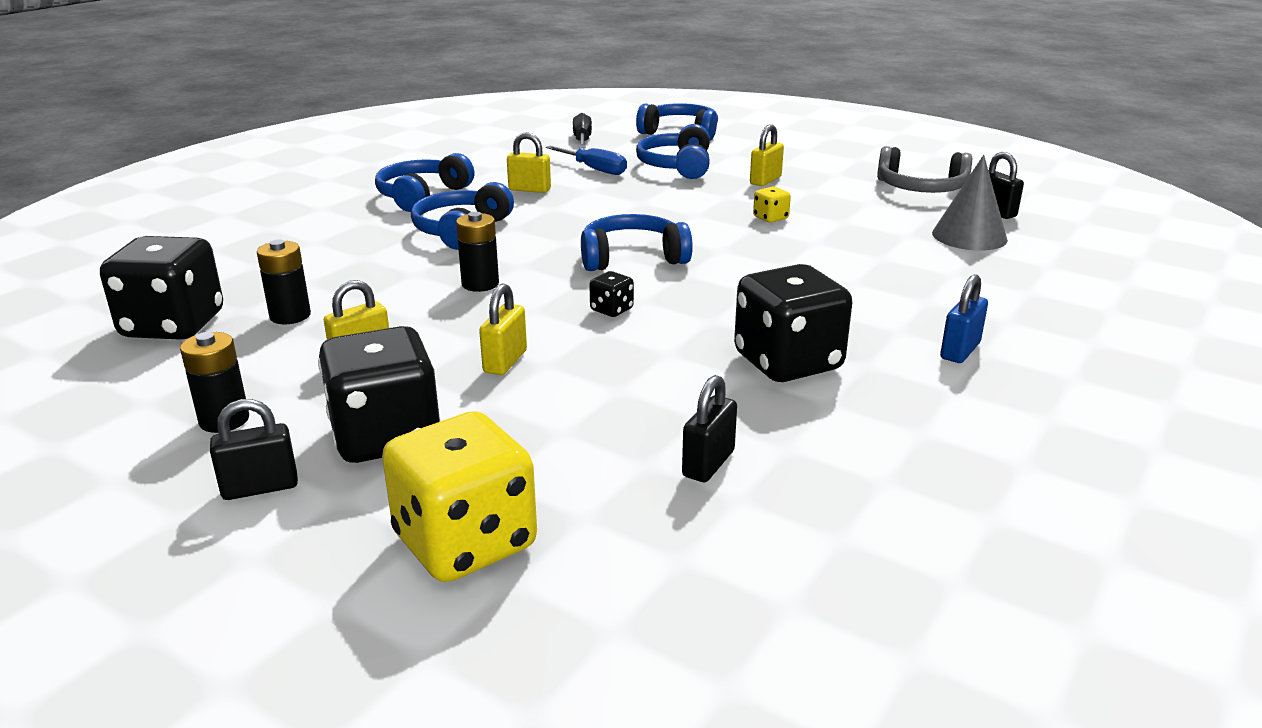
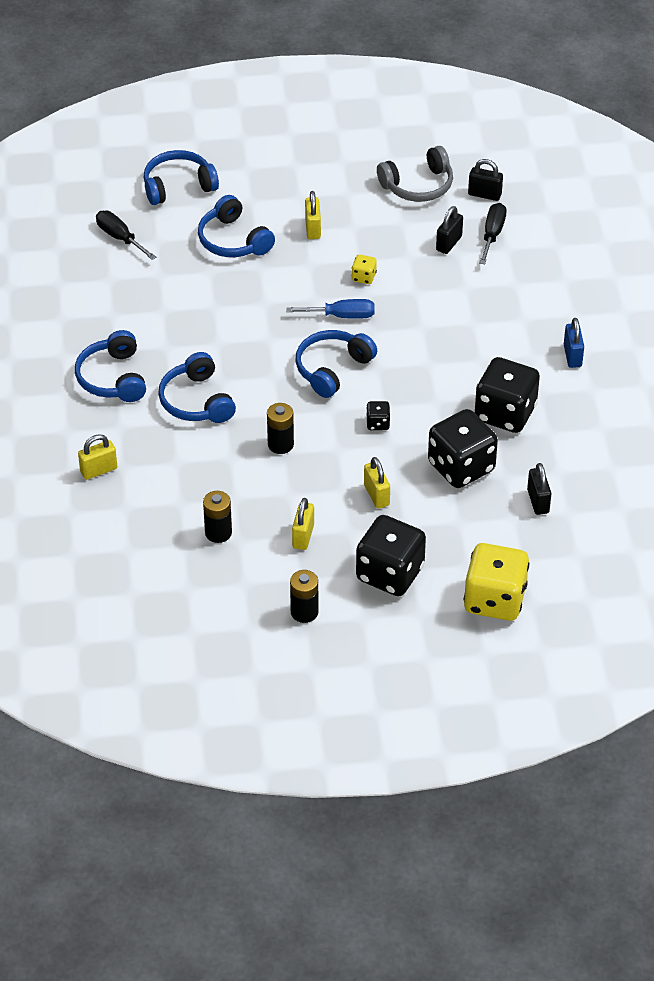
camera: 40 degrees left, 20 degrees up
black dice [100,236,223,340] -> black dice moved to [428,409,498,488]
black padlock [210,399,298,500] -> black padlock moved to [436,206,463,254]
yellow padlock [507,132,551,193] -> yellow padlock moved to [78,434,117,480]
blue screwdriver [546,146,627,175] -> blue screwdriver moved to [286,299,375,319]
grey cone [932,155,1008,251] -> black screwdriver [479,203,507,264]

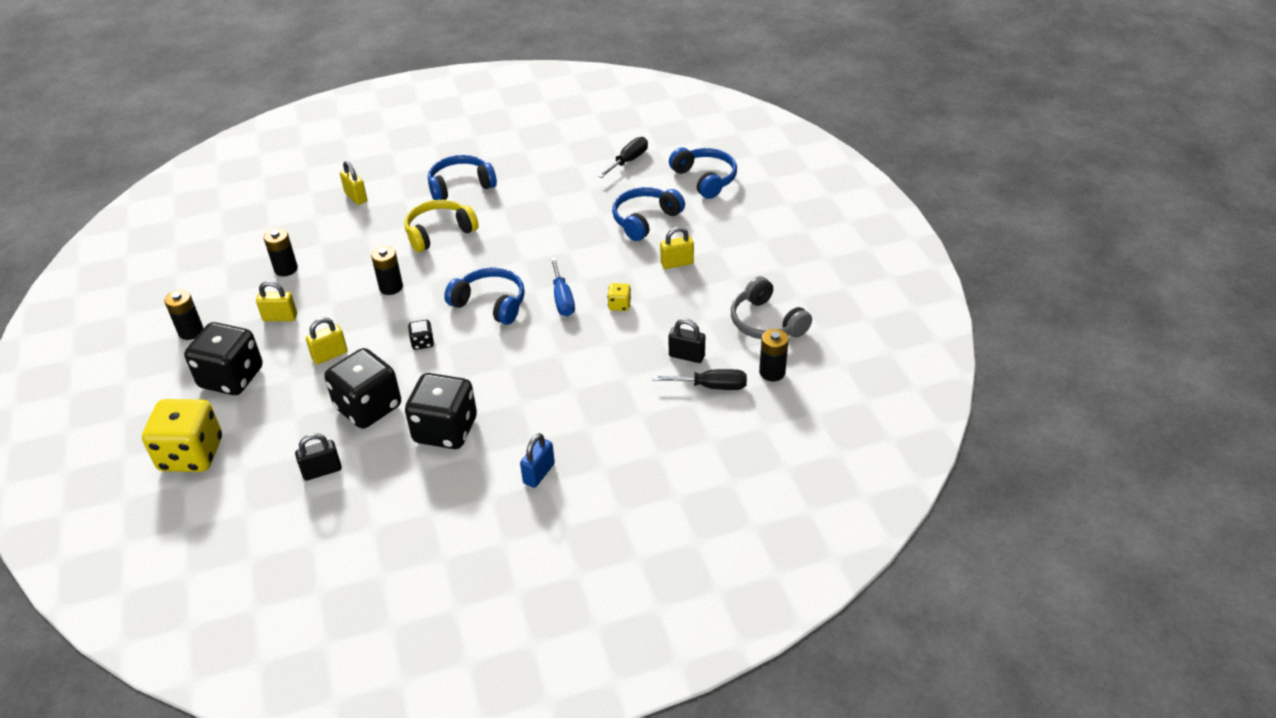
camera: 80 degrees right, 5 degrees down
blue headphones [158,352,236,423] -> yellow headphones [405,200,479,252]
black padlock [468,159,503,201] -> black battery [759,329,789,381]
blue padlock [564,318,584,368] -> blue padlock turned 45 degrees counterclockwise [520,433,555,488]

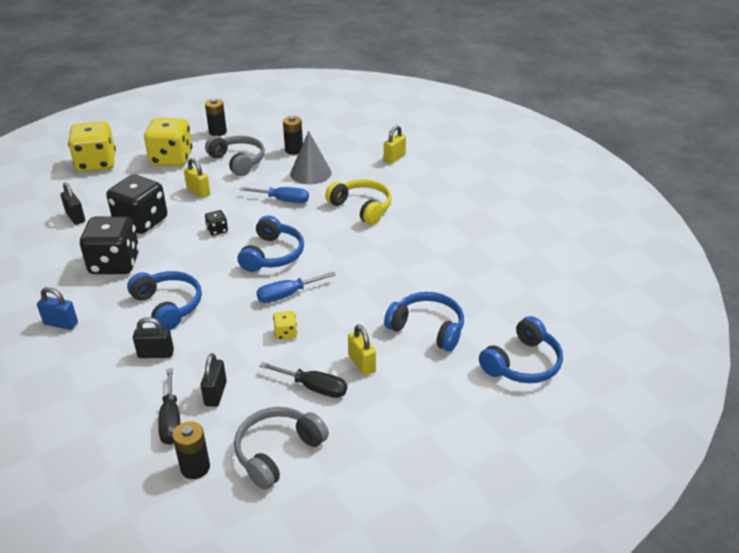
camera: 75 degrees right, 5 degrees down
black dice [184,322,263,395] -> yellow dice [144,117,192,166]
yellow padlock [256,281,297,321] -> grey headphones [205,136,265,176]
black battery [371,246,403,295] -> blue screwdriver [239,187,309,203]
blue headphones [428,155,497,200] -> blue headphones moved to [127,271,202,330]
black screwdriver [598,137,648,178] -> black screwdriver moved to [259,362,347,398]
none -> black padlock [133,317,174,358]
none -> grey cone [290,131,331,184]

